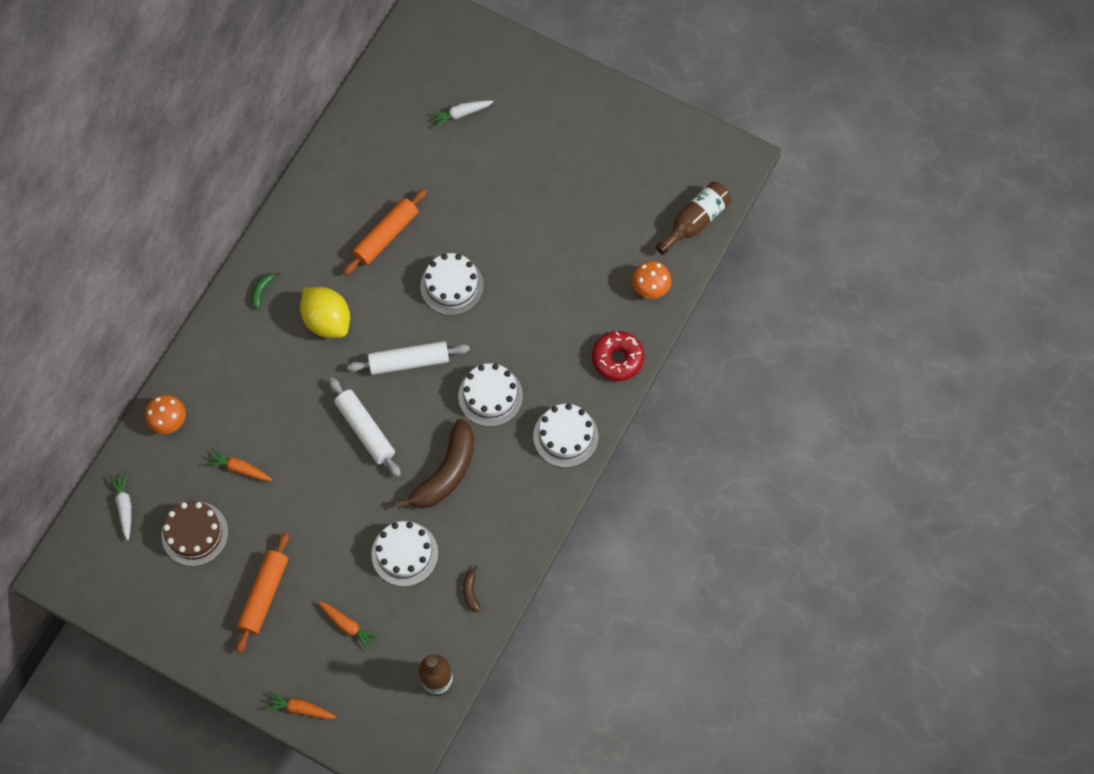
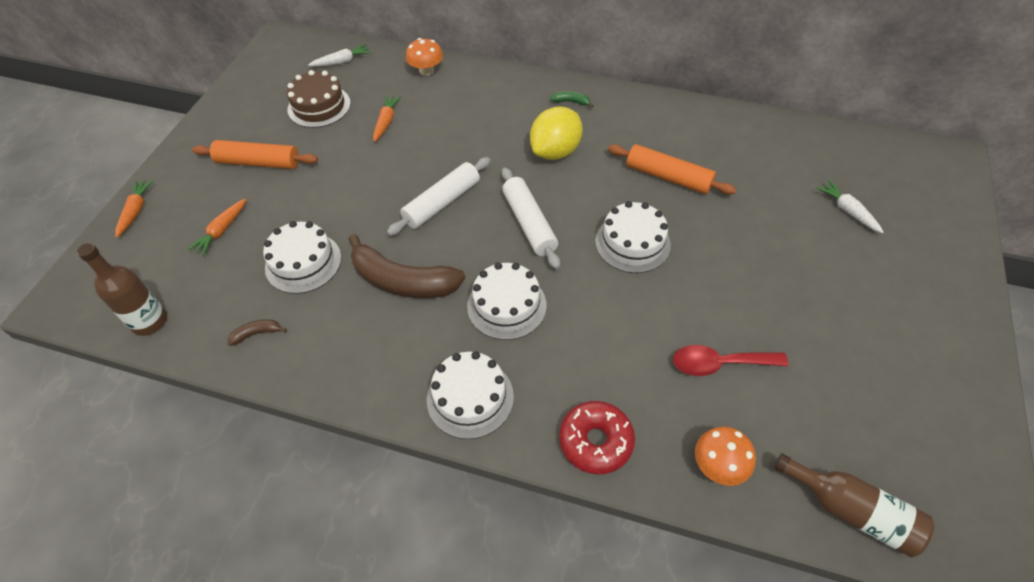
camera: 80 degrees right, 15 degrees down
none -> red spoon [673,345,788,376]

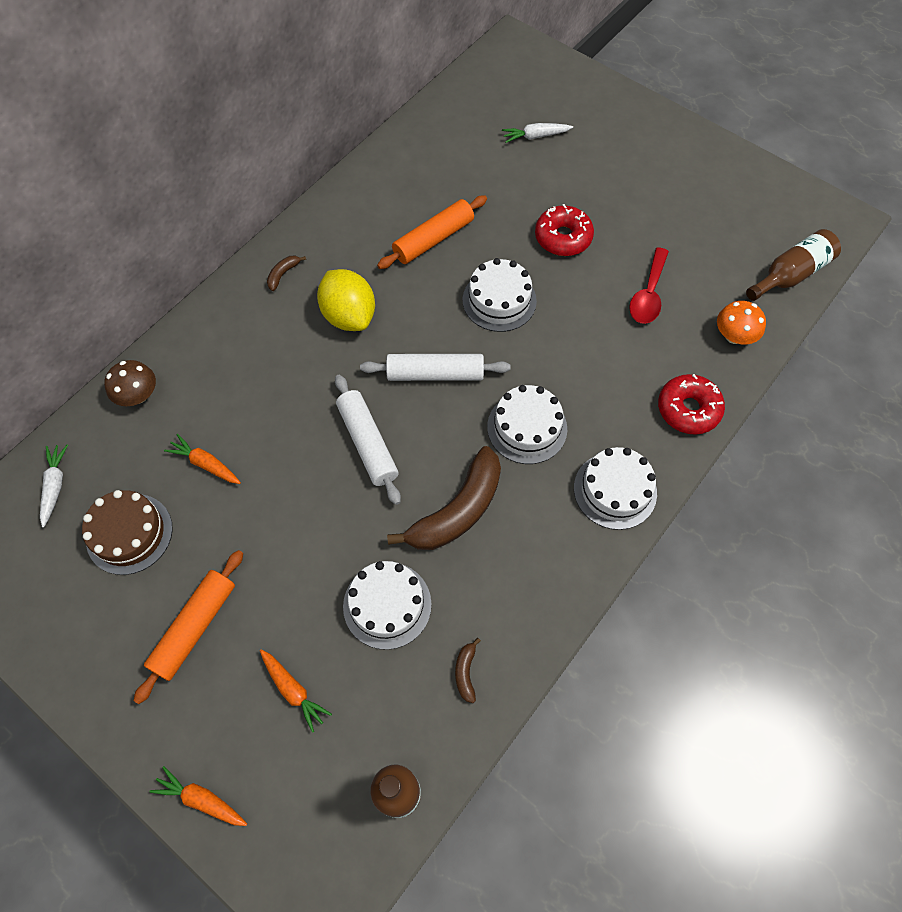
camera: 70 degrees left, 10 degrees up
orange mushroom [406,38,443,76] -> brown mushroom [104,360,156,406]
green banana [550,91,594,108] -> brown banana [267,256,306,291]
none -> red donut [535,204,594,256]

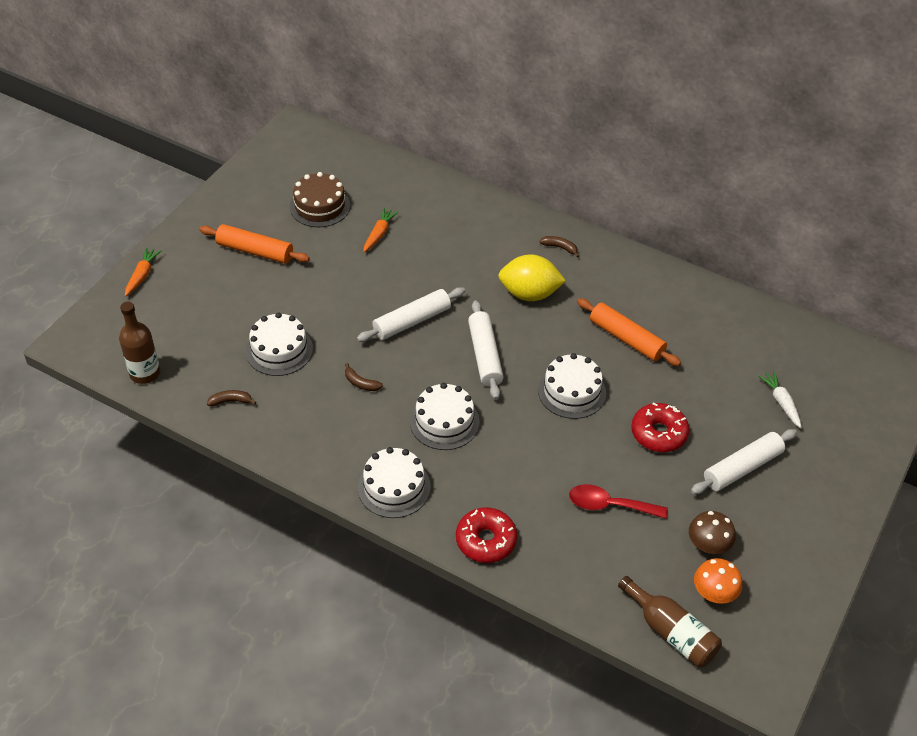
camera: 80 degrees right, 15 degrees down
white carrot [40,445,68,528] -> none
brown mushroom [104,360,156,406] -> brown mushroom moved to [689,511,736,554]
orange carrot [260,649,332,733] -> none
yellow lemon [317,269,375,331] -> yellow lemon turned 45 degrees clockwise [498,254,566,301]
brown banana [387,446,501,550] -> brown banana [345,363,383,391], size x0.41
orange mushroom [717,301,766,344] -> orange mushroom moved to [694,558,742,604]
none -> white rolling pin [691,429,797,494]

